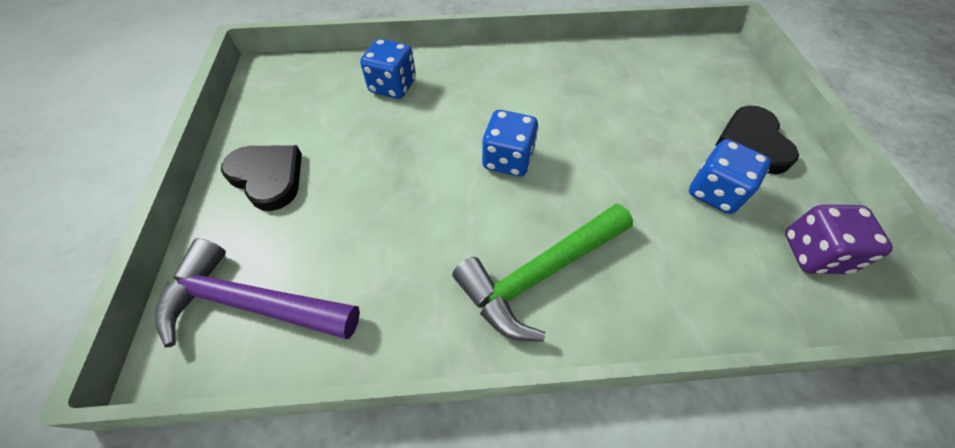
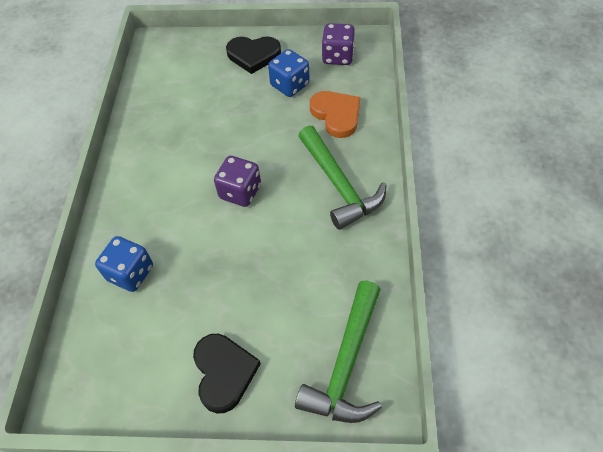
camera: 80 degrees left, 0 degrees up
purple hammer [155,238,360,347] -> green hammer [295,281,382,423]
black heart [221,145,302,211] -> black heart turned 120 degrees clockwise [193,334,261,414]
blue dice [482,110,539,177] -> purple dice [214,156,261,207]
none -> orange heart [310,91,360,138]

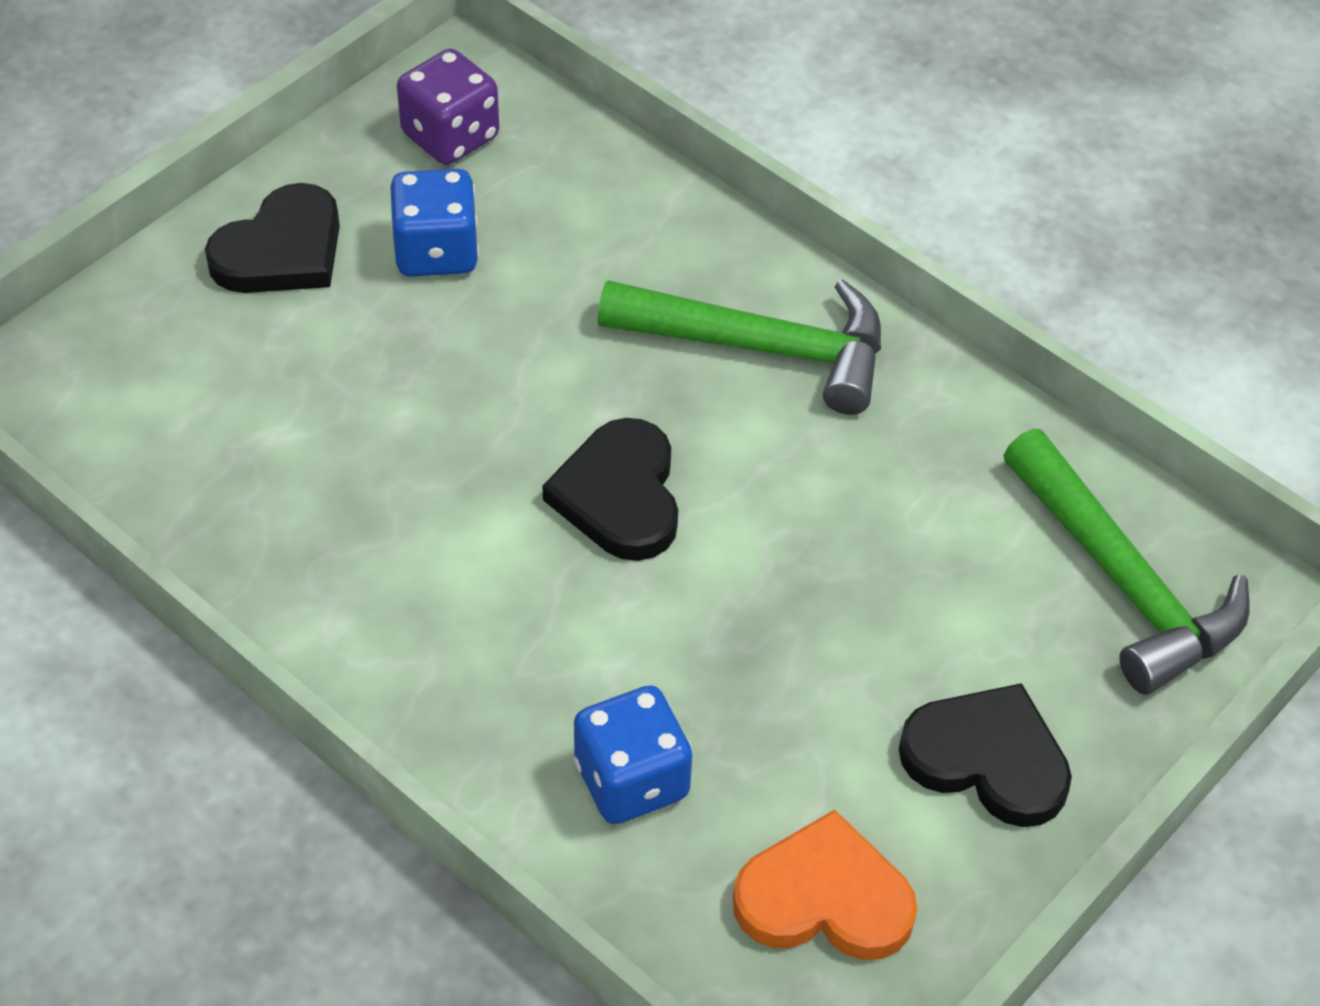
camera: 55 degrees left, 5 degrees down
purple dice [214,156,261,207] -> black heart [542,418,678,561]
orange heart [310,91,360,138] -> orange heart moved to [733,810,917,960]

